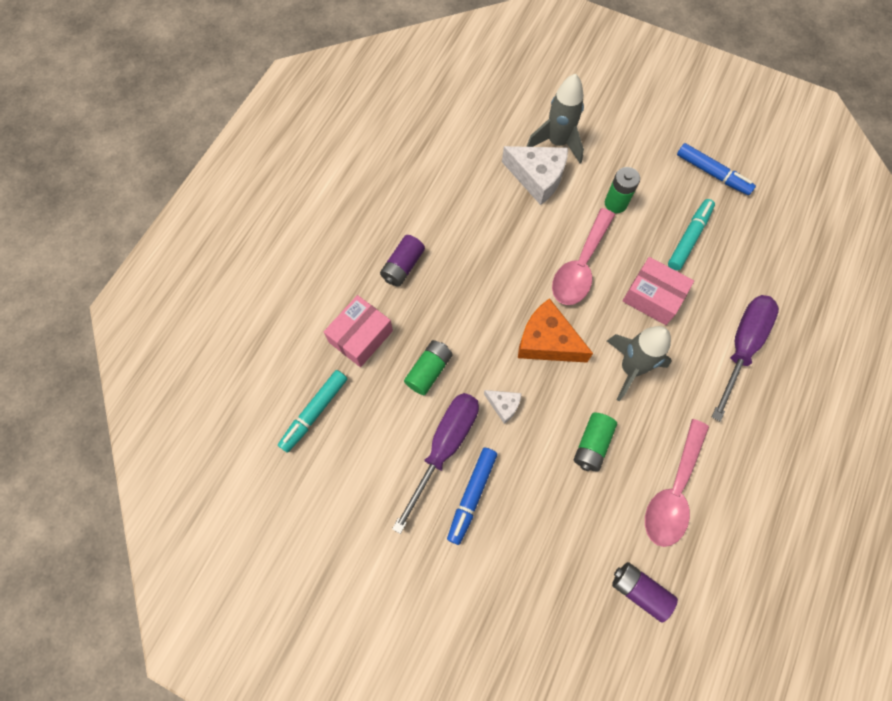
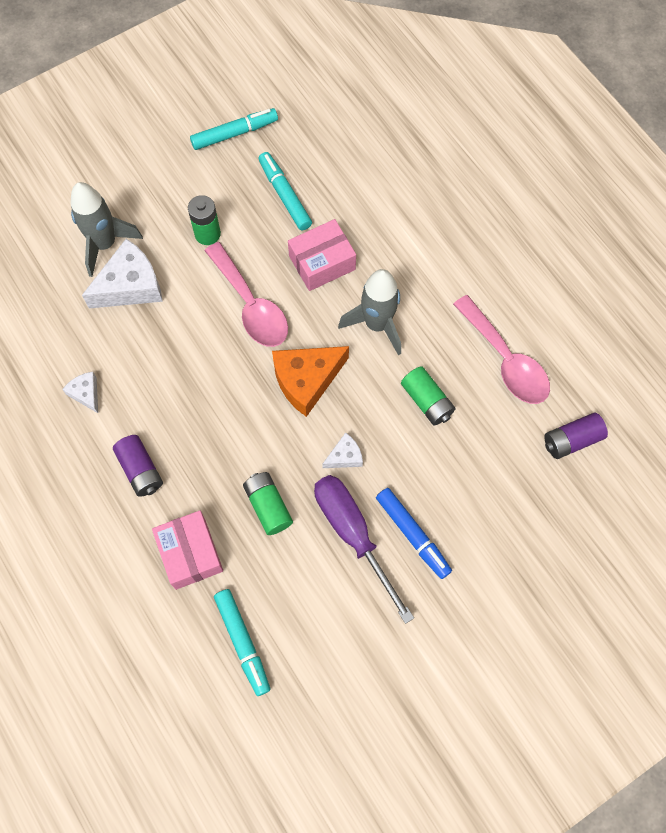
camera: 60 degrees left, 0 degrees up
blue marker [677,143,756,195] -> turquoise marker [190,108,278,150]
purple screwdriver [712,295,779,421] -> none
none -> white cheese [62,372,98,413]

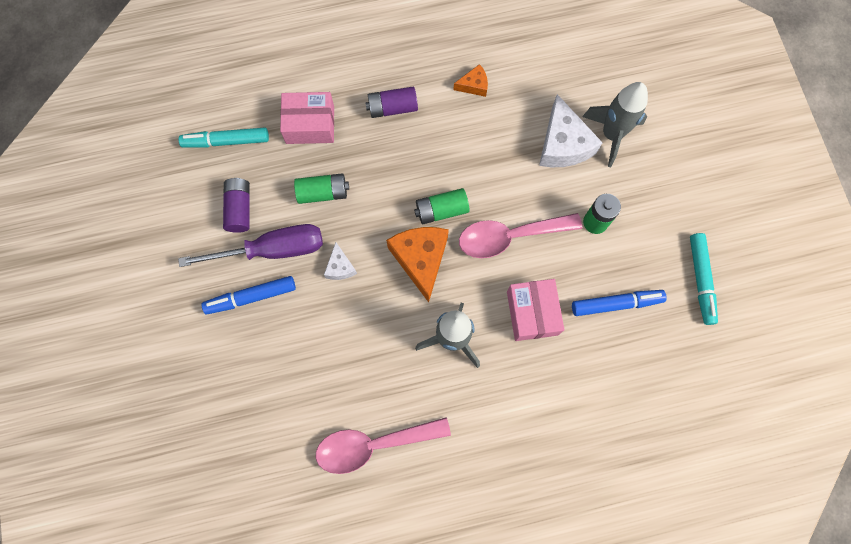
camera: 110 degrees right, 5 degrees up
white cheese [62,372,98,413] -> orange cheese [453,64,488,97]
turquoise marker [258,152,312,231] -> blue marker [572,290,666,316]
green battery [401,366,455,425] -> green battery moved to [414,188,469,224]
purple battery [544,413,608,459] -> purple battery moved to [223,178,250,233]

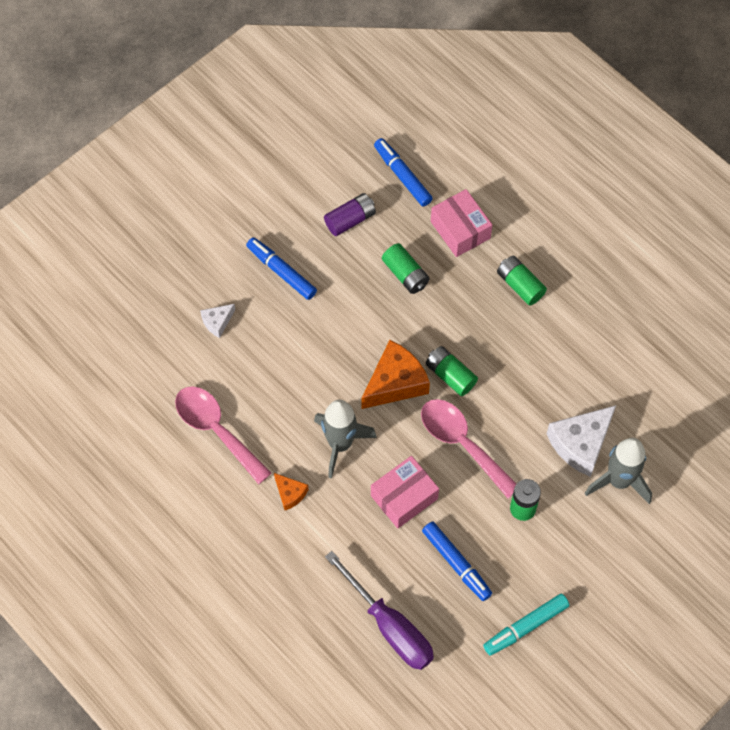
camera: 60 degrees right, 10 degrees down
turquoise marker [178,128,269,148] -> blue marker [374,138,433,207]
purple screwdriver [178,224,323,267] -> purple screwdriver moved to [325,551,434,670]
white cheese [324,242,357,280] -> white cheese moved to [200,304,235,338]
purple battery [365,87,418,118] -> green battery [497,256,547,305]
orange cheese [453,64,488,97] -> orange cheese moved to [274,473,309,510]

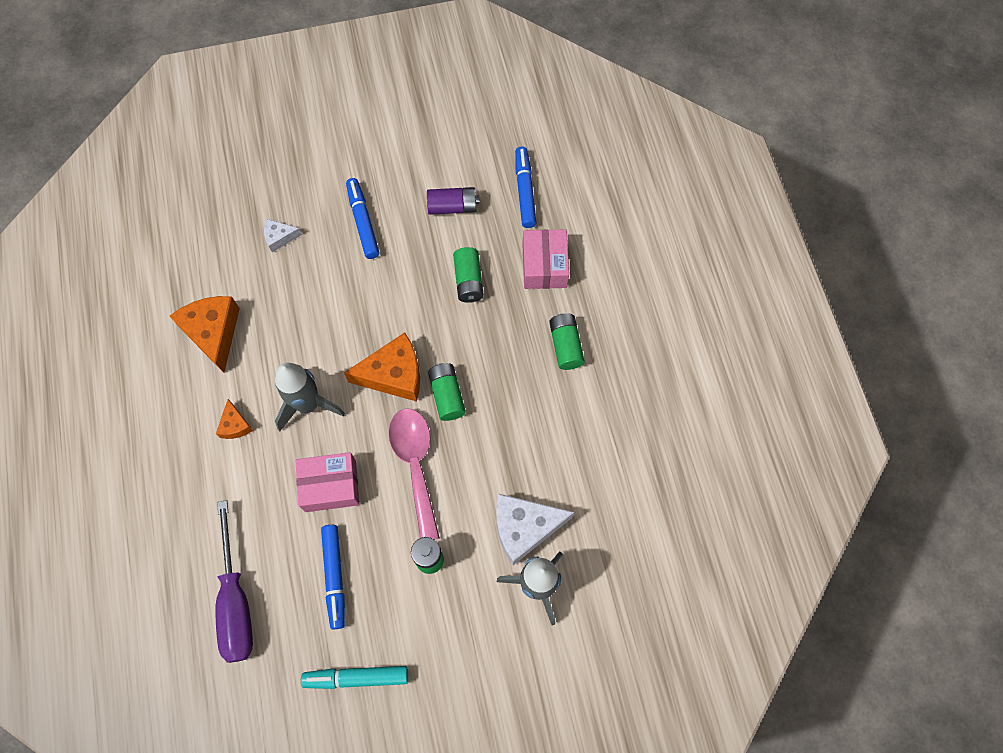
camera: 30 degrees right, 5 degrees up
pink spoon [175,386,272,484] -> orange cheese [170,296,240,373]

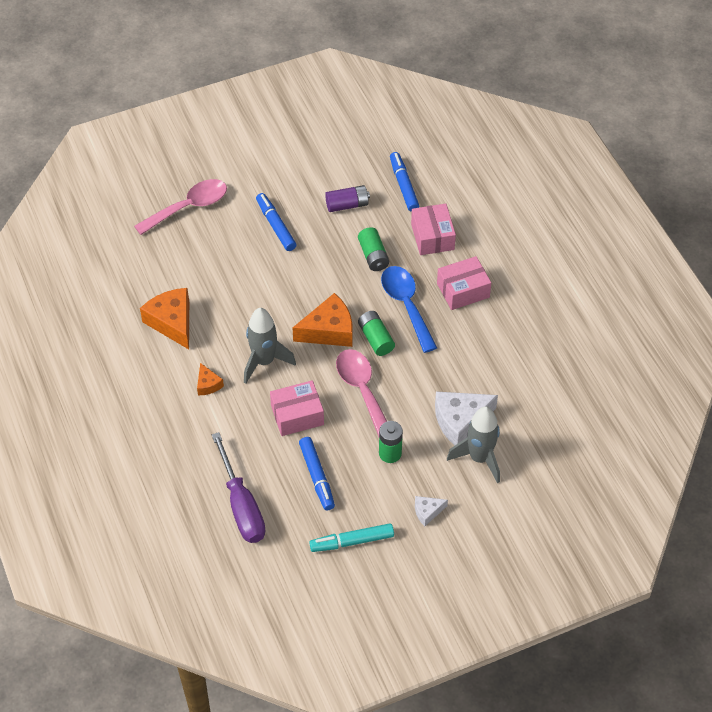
camera: 10 degrees left, 15 degrees down
white cheese [264,219,302,252] -> white cheese moved to [415,496,448,526]
green battery [549,313,585,370] -> pink box [437,256,491,310]
none -> pink spoon [134,179,227,235]
none -> blue spoon [381,266,437,353]

